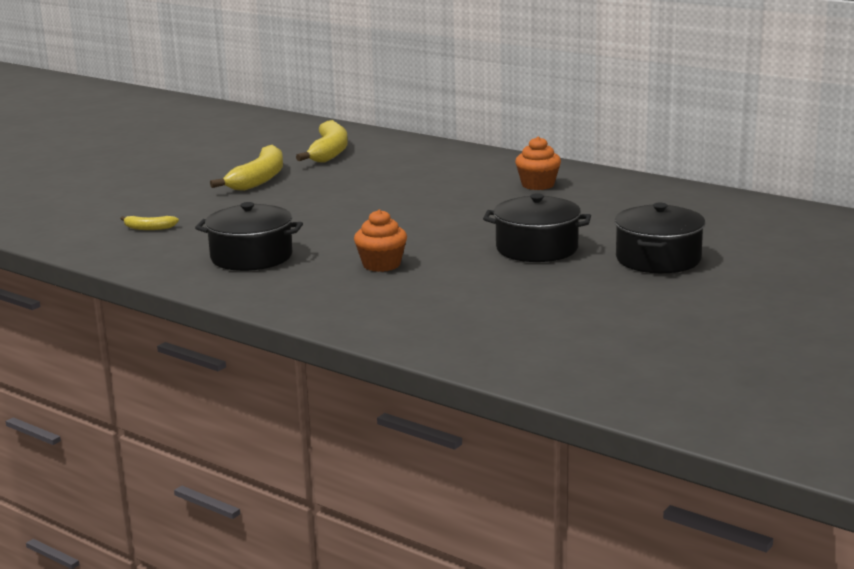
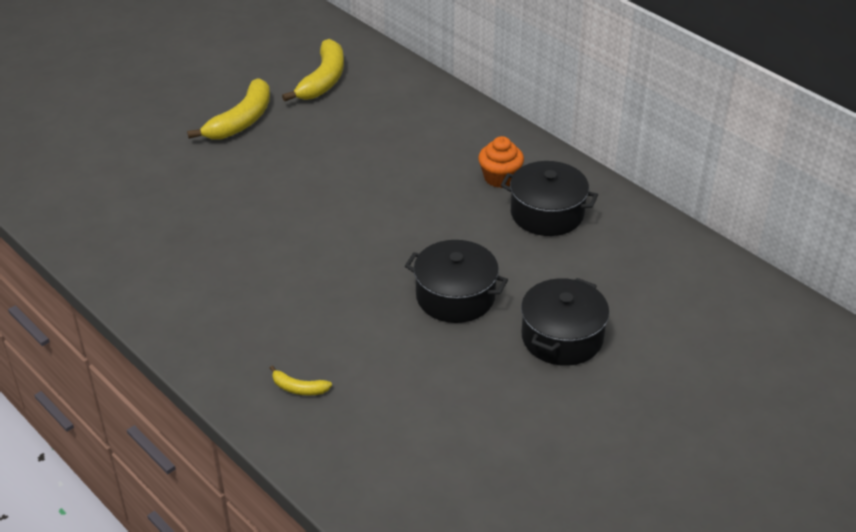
camera: 10 degrees right, 20 degrees up
yellow banana [120,216,179,230] -> yellow banana moved to [270,365,332,395]
black pot [195,202,303,271] -> black pot moved to [501,161,598,236]
orange cupcake [354,209,407,272] -> none

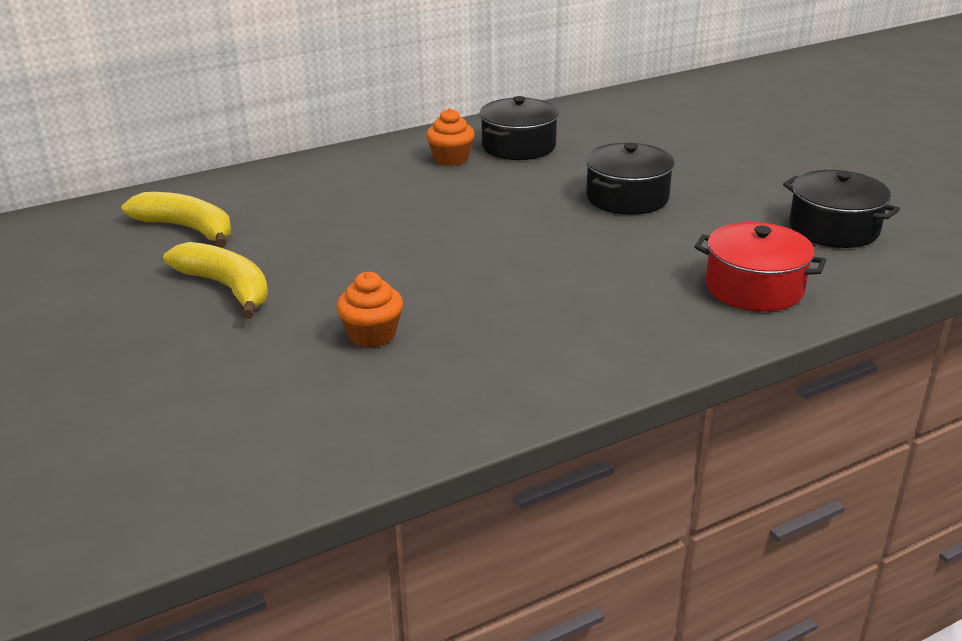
camera: 75 degrees left, 10 degrees down
yellow banana [270,365,332,395] -> red pot [694,222,827,312]
black pot [521,278,609,366] -> black pot moved to [783,170,900,248]
none -> orange cupcake [336,272,403,348]

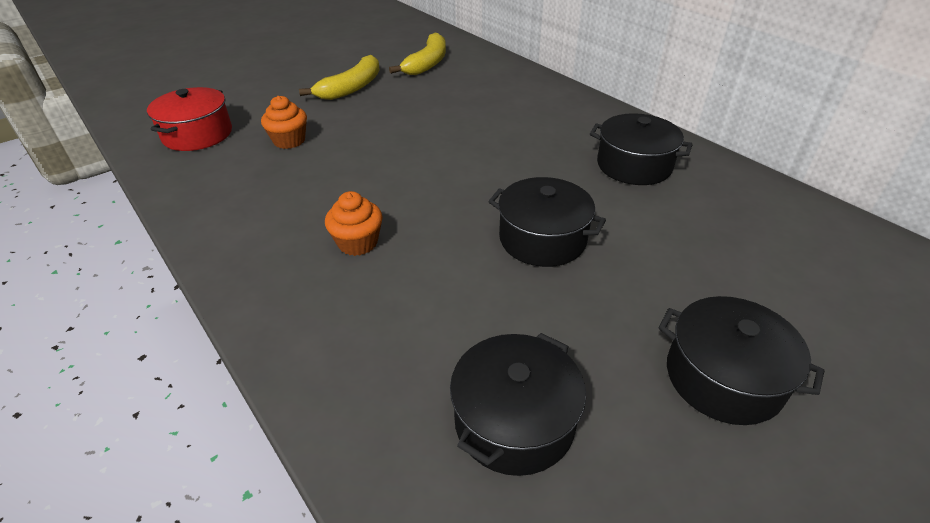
camera: 80 degrees right, 10 degrees up
orange cupcake [426,108,475,166] -> orange cupcake moved to [325,191,383,256]
red pot [694,222,827,312] -> red pot moved to [147,87,232,151]
none -> black pot [659,296,824,425]

